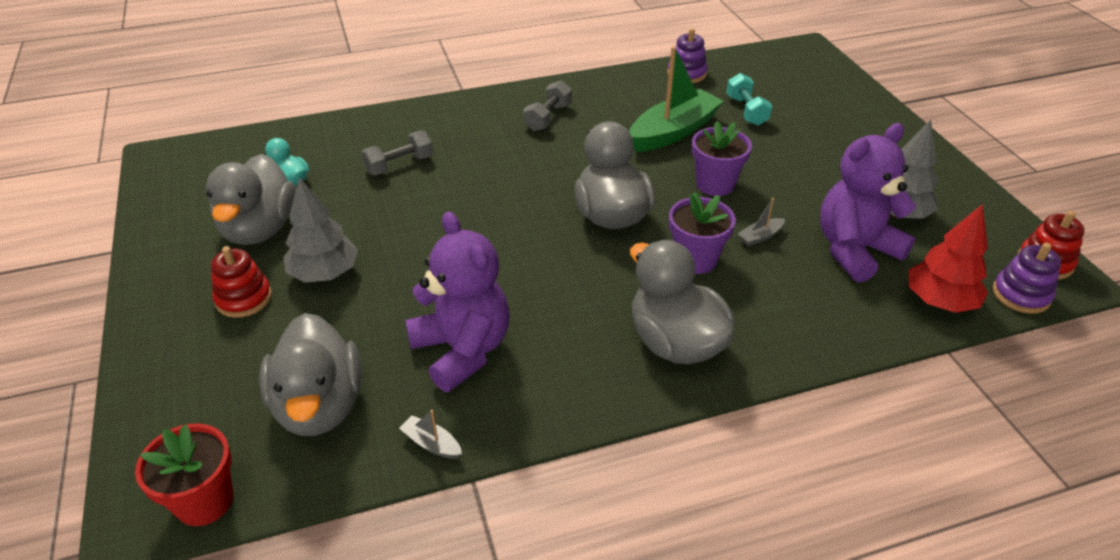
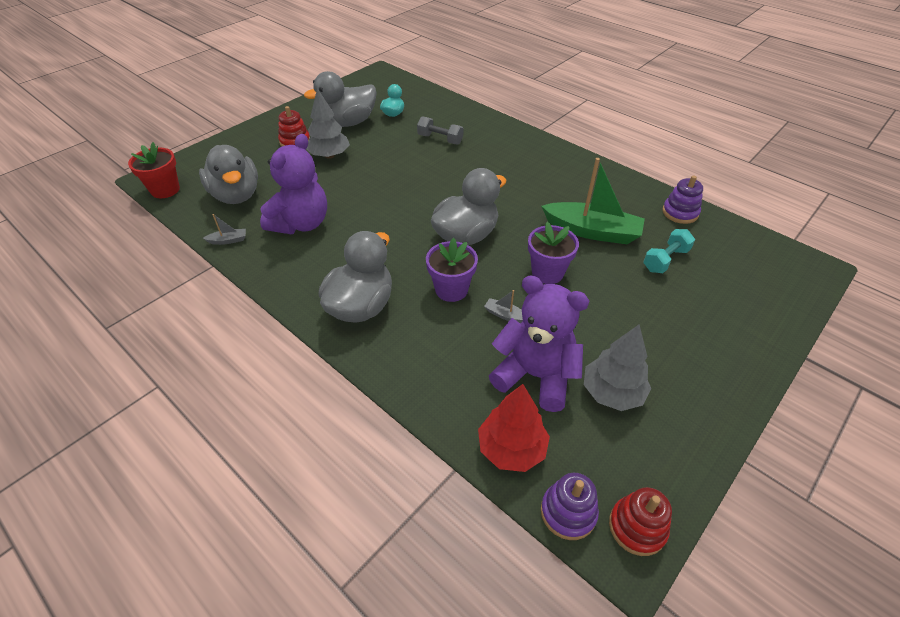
camera: 60 degrees right, 5 degrees up
grey duck [259,313,362,436] -> grey duck turned 75 degrees counterclockwise [199,145,258,204]
grey boat [399,410,462,459] -> grey boat turned 75 degrees clockwise [203,214,246,245]
grey dumbbell [523,81,572,131] -> none

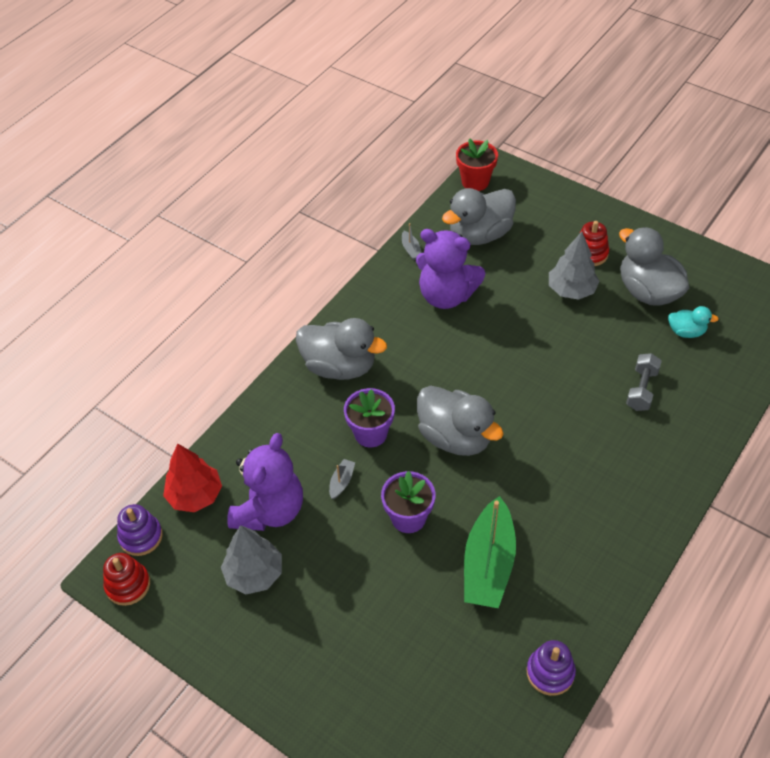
camera: 85 degrees right, 5 degrees up
turquoise dumbbell [643,229,695,273] -> none

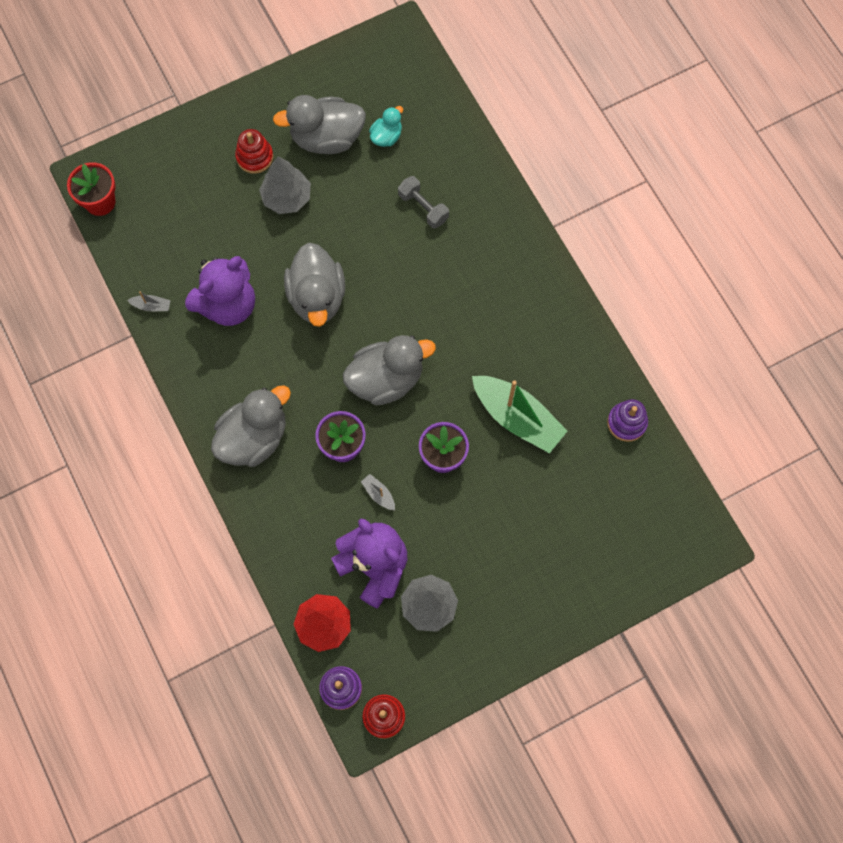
camera: 65 degrees left, 20 degrees up
grey duck [442,188,516,245] -> grey duck moved to [284,243,345,327]

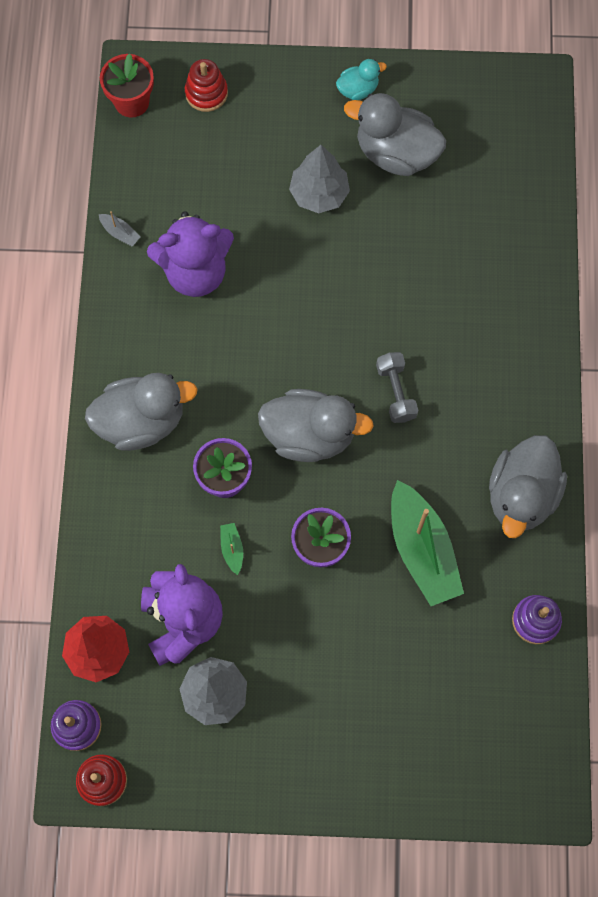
camera: 30 degrees right, 0 degrees up
red stacking toy [235,129,273,174] -> red stacking toy moved to [185,59,228,112]
grey duck [284,243,345,327] -> grey duck moved to [489,435,567,538]
grey boat [361,474,395,510] -> green boat [220,523,243,575]
turquoise duck [369,106,403,147] -> turquoise duck moved to [336,59,387,100]
grey dumbbell [398,176,449,228] -> grey dumbbell moved to [376,352,418,423]

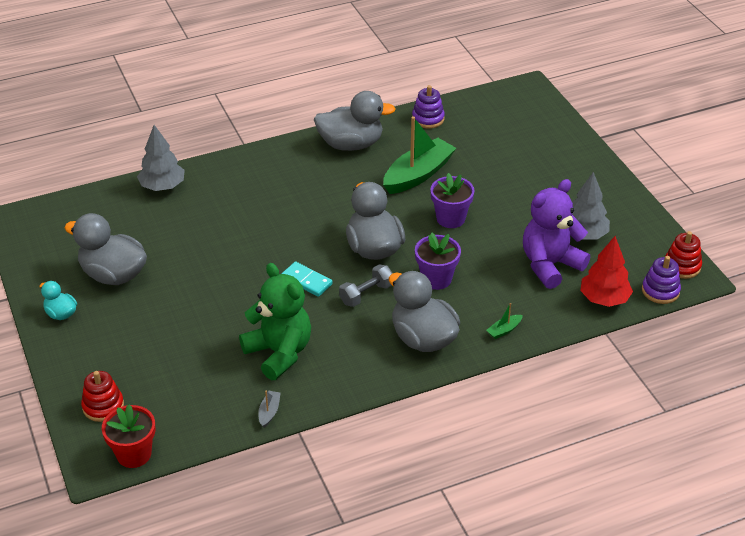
camera: 115 degrees left, 30 degrees down
purple teddy bear [147,211,234,297] -> green teddy bear [239,263,311,380]
green boat [220,523,243,575] -> green boat moved to [486,303,523,339]
grey tree [289,145,350,213] -> grey tree moved to [137,125,185,191]
grey duck [344,93,446,176] -> grey duck turned 120 degrees clockwise [64,213,147,285]
grey dumbbell [376,352,418,423] -> grey dumbbell moved to [339,264,392,307]
none -> turquoise domino [282,262,333,297]

